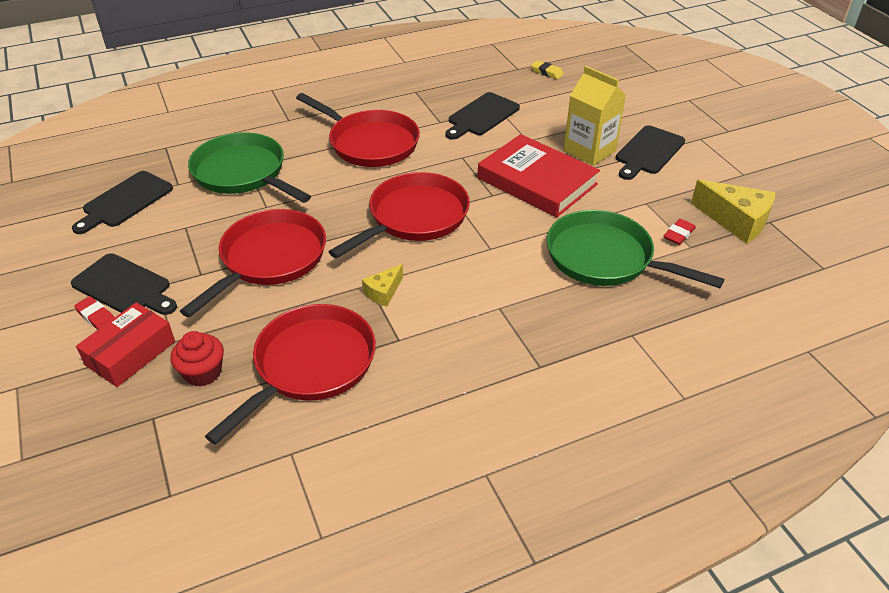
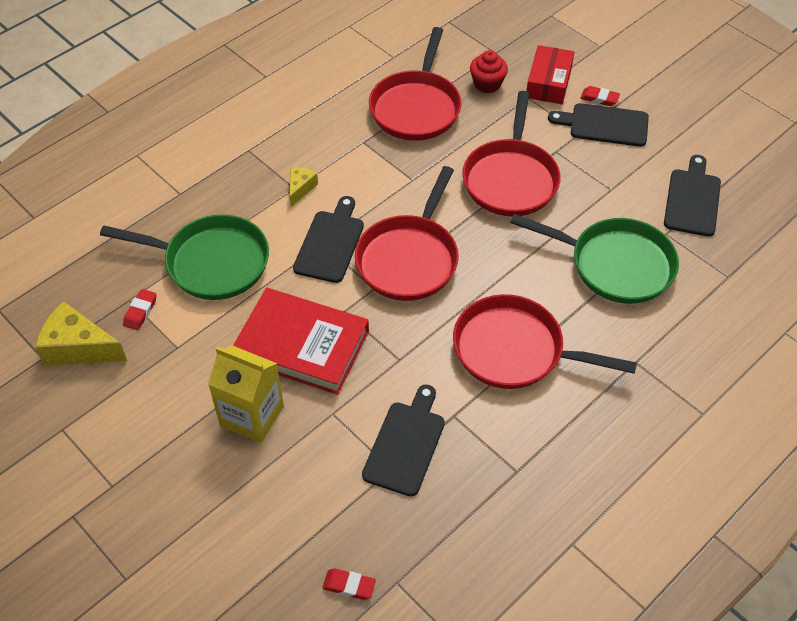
camera: 160 degrees right, 10 degrees up
yellow cheese [362,264,403,307] -> yellow cheese moved to [290,167,318,207]
yellow eraser [531,60,564,79] -> red eraser [322,569,376,600]
black cutting board [616,125,685,180] -> black cutting board moved to [293,196,364,283]

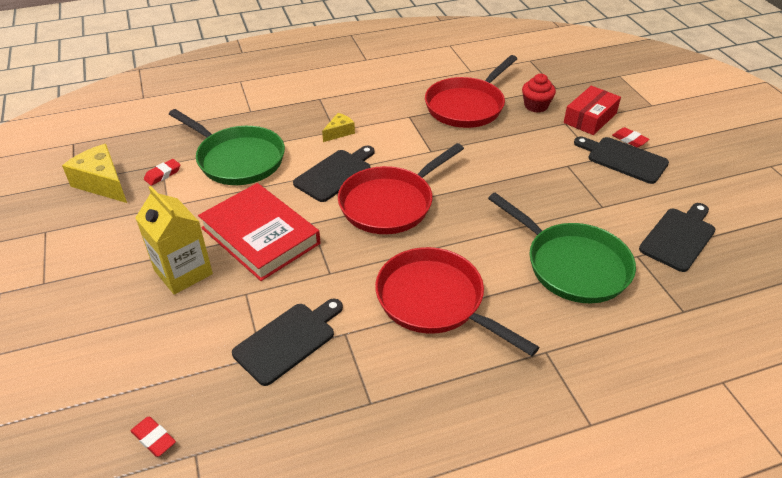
camera: 25 degrees right, 10 degrees down
red pan [462,91,561,217] -> none

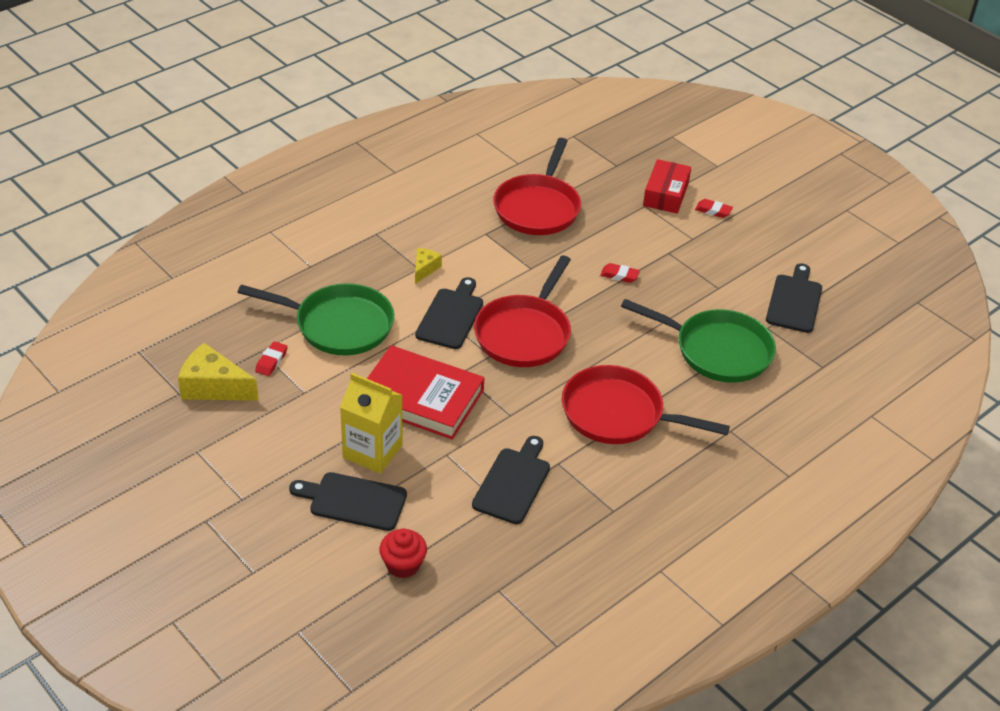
camera: 25 degrees left, 0 degrees up
red eraser [131,417,176,457] -> red eraser moved to [600,263,640,283]
red cupcake [522,74,556,113] -> red cupcake moved to [379,528,427,578]
black cutting board [574,136,669,184] -> black cutting board moved to [289,472,407,531]

